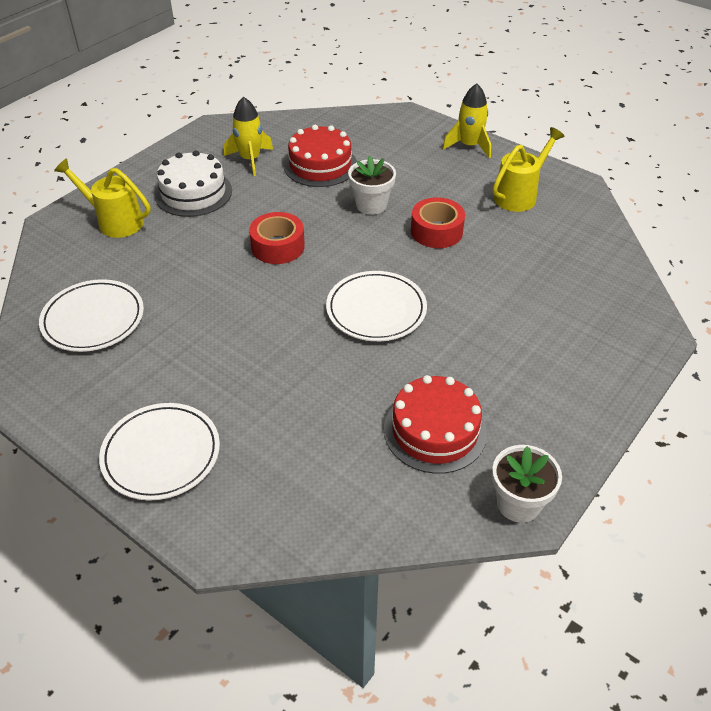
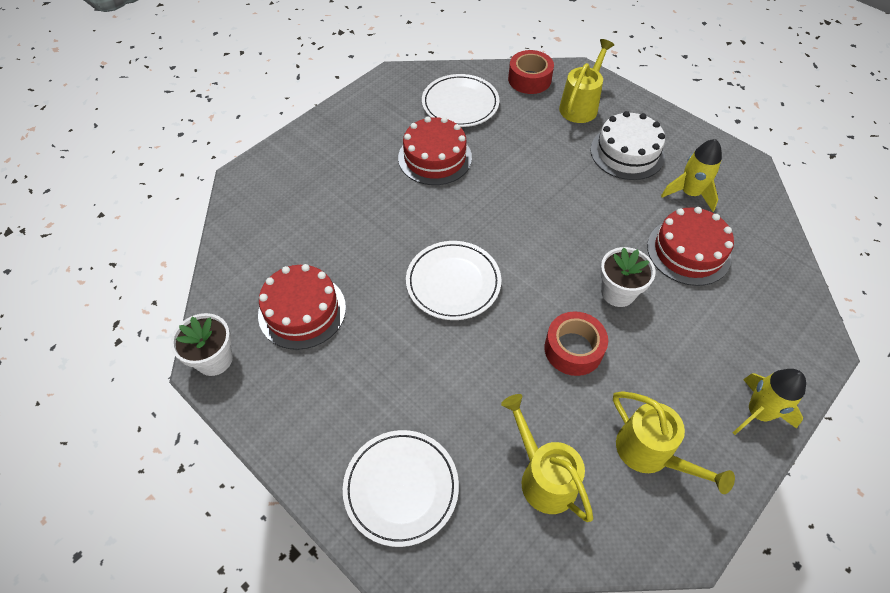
camera: 95 degrees right, 10 degrees up
white plate [99,403,220,500] -> white plate moved to [343,430,459,547]
red tape [249,212,305,264] -> red tape moved to [508,50,554,94]
none -> red cake [398,116,472,185]
none -> yellow watering can [501,394,593,522]

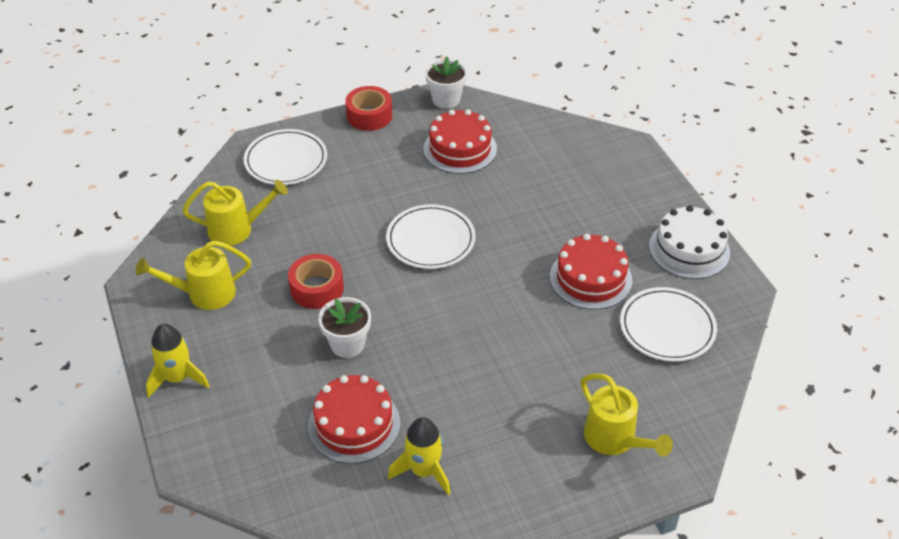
camera: 115 degrees right, 10 degrees down
red tape [508,50,554,94] -> red tape moved to [345,86,392,131]
white cake [590,111,665,180] -> white cake moved to [649,205,730,279]

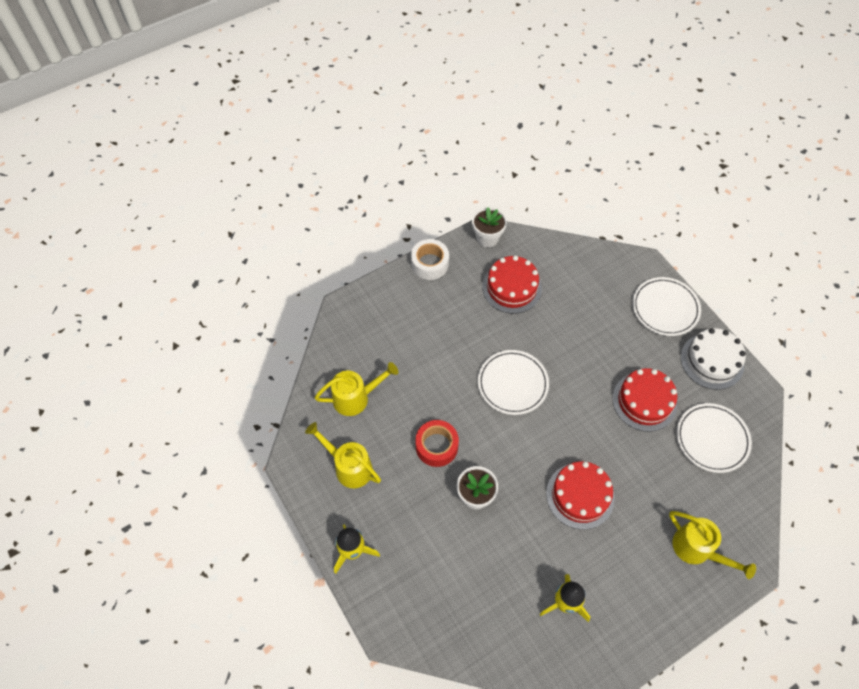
camera: 10 degrees left, 15 degrees up
yellow watering can [136,240,251,310] -> yellow watering can turned 60 degrees clockwise [305,422,381,488]
white plate [244,129,327,185] -> white plate moved to [632,277,701,336]
red cake [308,375,400,464] -> red cake moved to [546,461,615,529]
red tape [345,86,392,131] -> white tape [411,239,449,280]

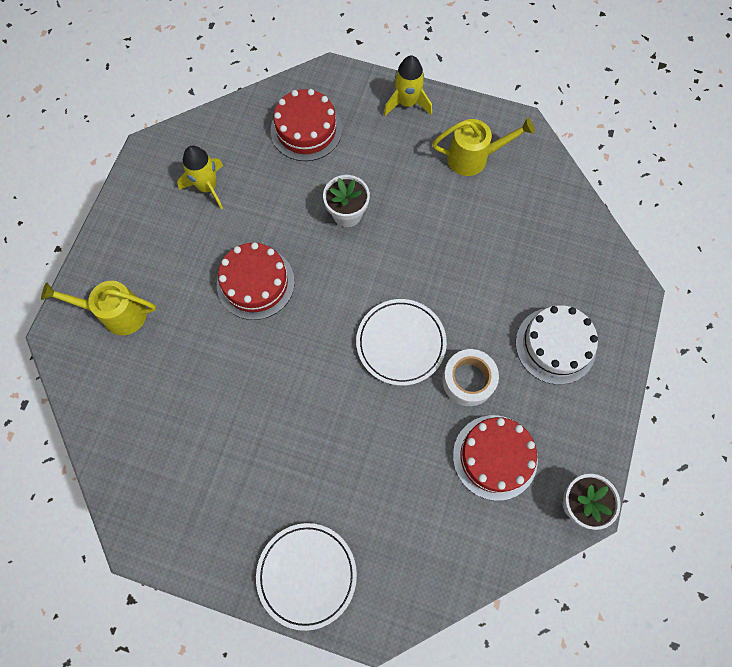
camera: 140 degrees right, 10 degrees up
yellow watering can [315,362,398,416] -> none
white tape [411,239,449,280] -> white tape moved to [442,349,499,406]
red tape [415,420,459,467] -> none
red cake [612,368,677,432] -> red cake moved to [271,89,342,161]
white plate [676,403,752,473] -> none
white cake [681,328,746,390] -> white cake moved to [516,305,598,385]

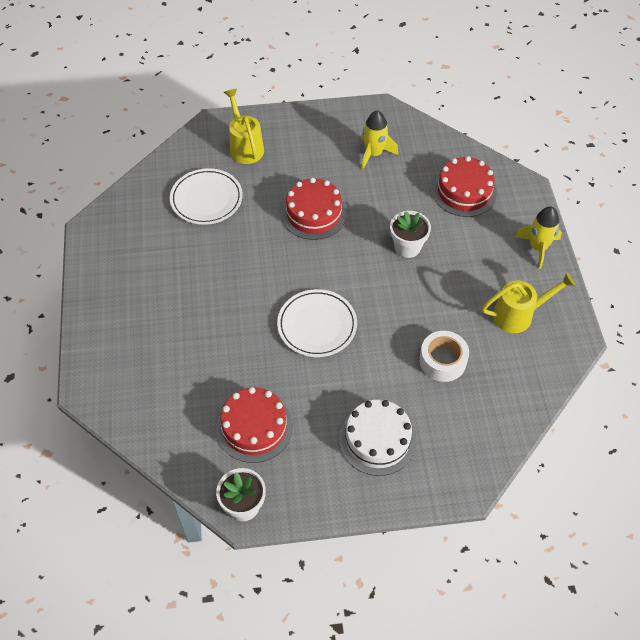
camera: 65 degrees right, 15 degrees down
white plate [256,523,357,631] -> white plate moved to [170,168,243,225]
yellow watering can [432,118,535,176] -> yellow watering can turned 75 degrees counterclockwise [482,272,575,333]
white tape [442,349,499,406] -> white tape moved to [419,331,469,382]

